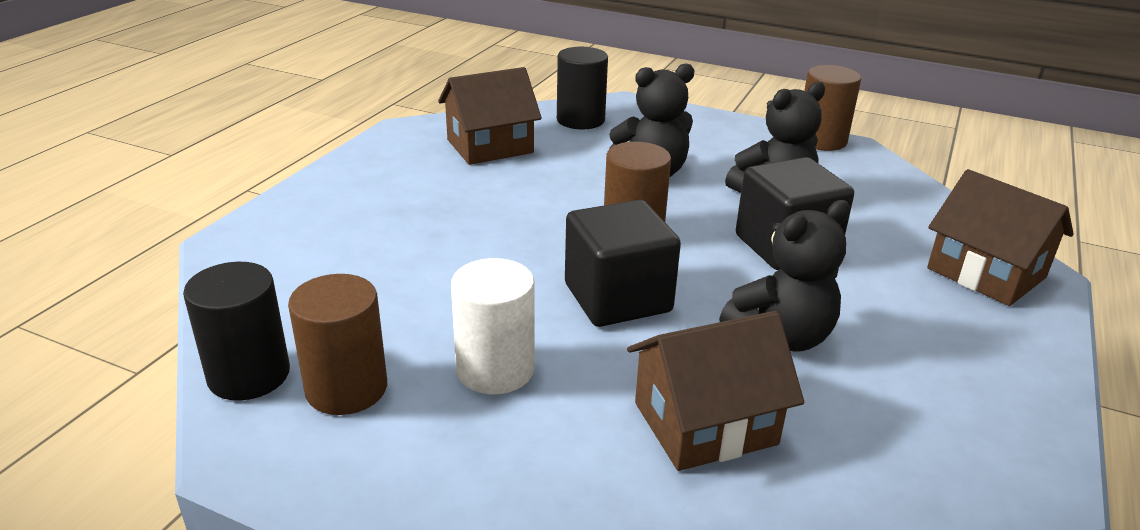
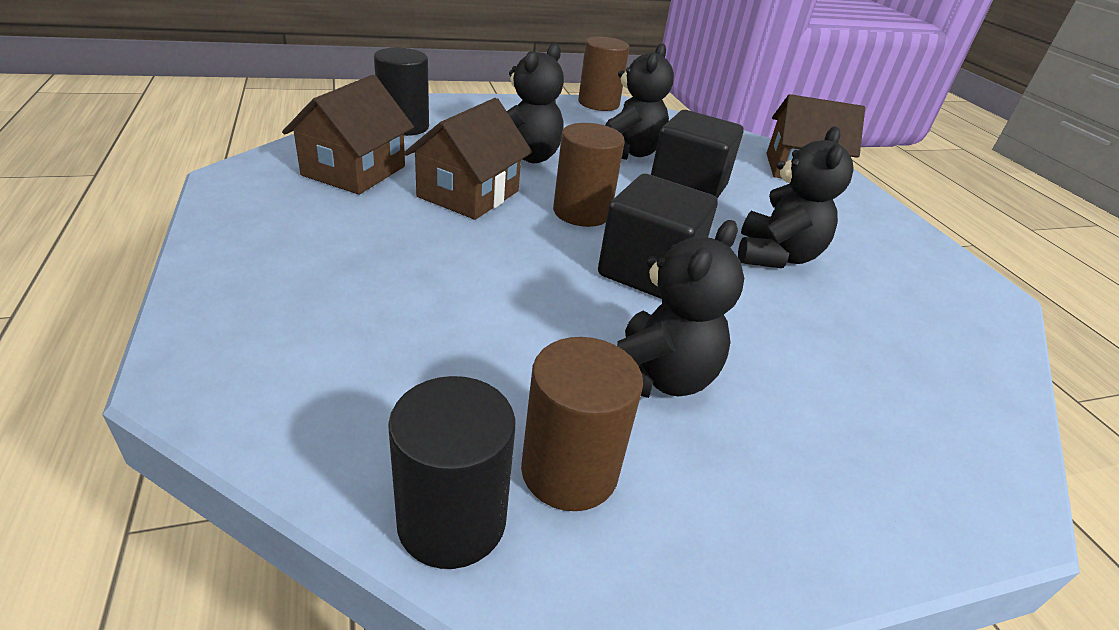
camera: 45 degrees left, 5 degrees up
white cylinder [451,258,534,394] -> black teddy bear [617,220,744,398]
brown house [627,311,804,471] -> brown house moved to [404,98,532,220]

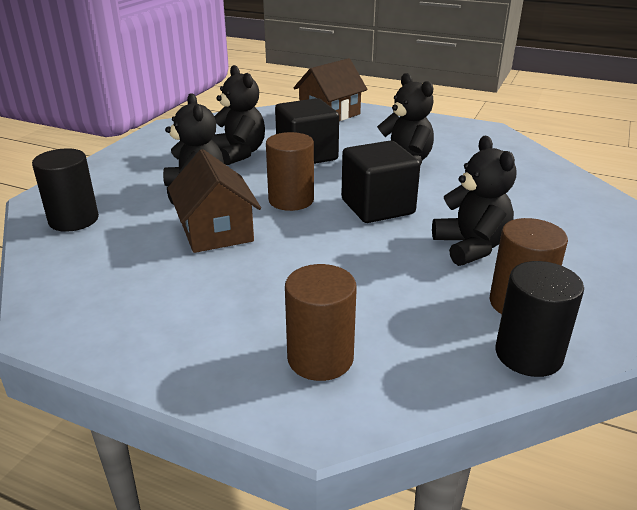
camera: 45 degrees left, 5 degrees down
brown house [282,75,414,195] -> none
brown cylinder [578,36,630,111] -> brown cylinder moved to [285,264,357,381]

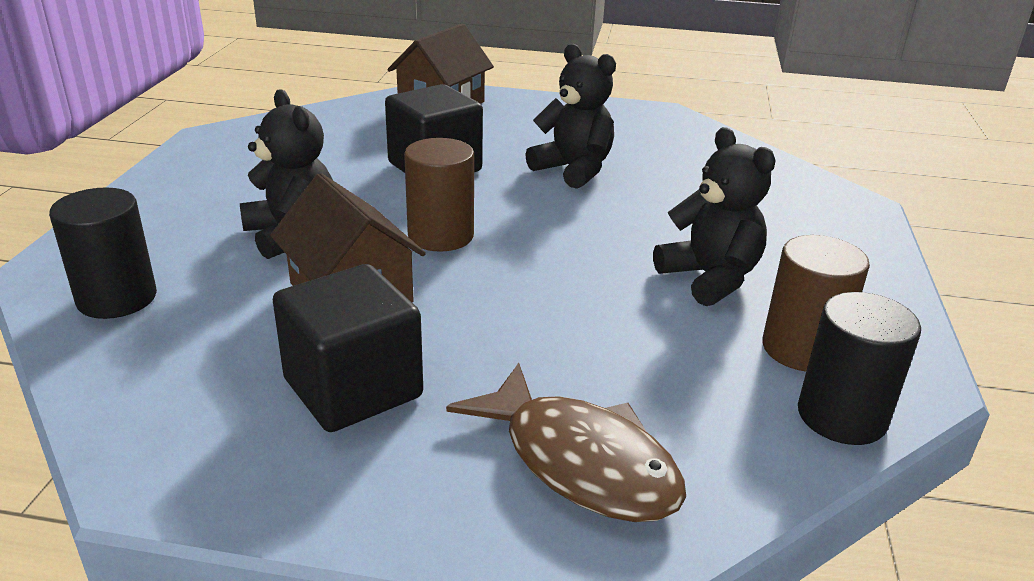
camera: 15 degrees left, 0 degrees up
black teddy bear [211,65,265,165] -> none
brown cylinder [285,264,357,381] -> brown fish [446,363,686,522]
black cube [341,140,420,223] -> black cube moved to [273,264,423,432]

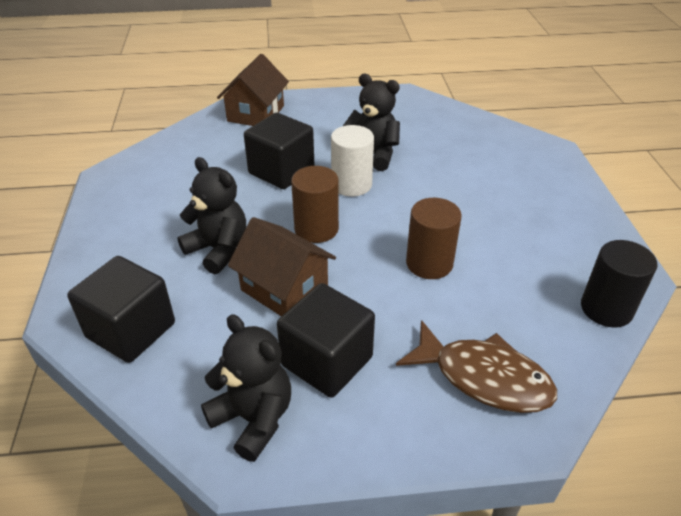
camera: 15 degrees left, 10 degrees up
black cylinder [49,187,157,319] -> black cube [67,256,175,363]
black teddy bear [653,127,776,306] -> black teddy bear moved to [201,314,291,462]
brown cylinder [762,235,870,371] -> brown cylinder moved to [406,198,462,279]
none -> white cylinder [331,125,374,196]

